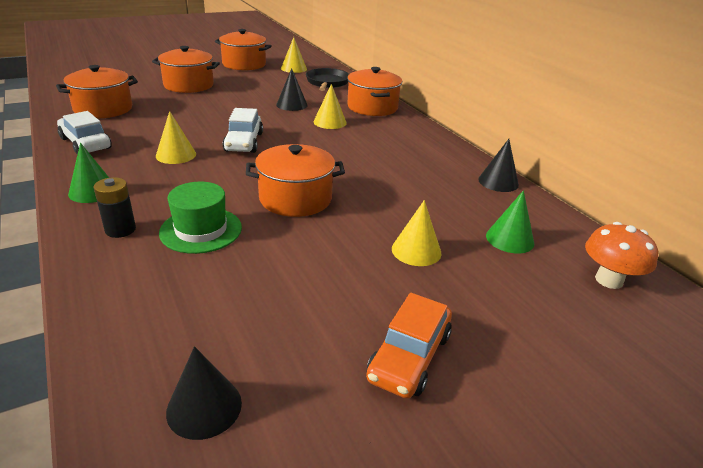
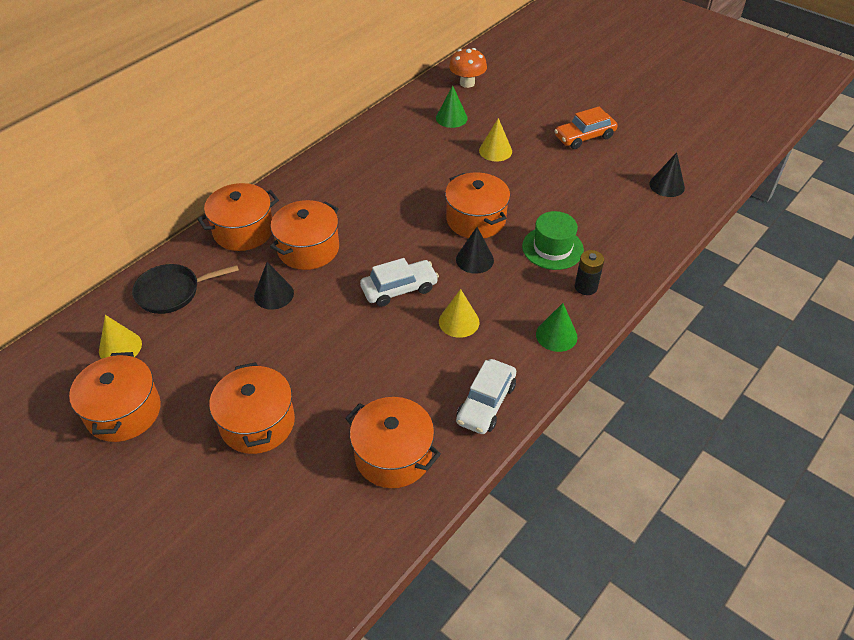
camera: 110 degrees left, 15 degrees up
yellow cone [313,84,347,129] -> orange pot [270,200,339,270]
orange car [366,293,452,398] -> orange car turned 150 degrees clockwise [554,107,618,149]
black cone [478,139,519,192] -> black cone moved to [456,227,494,274]

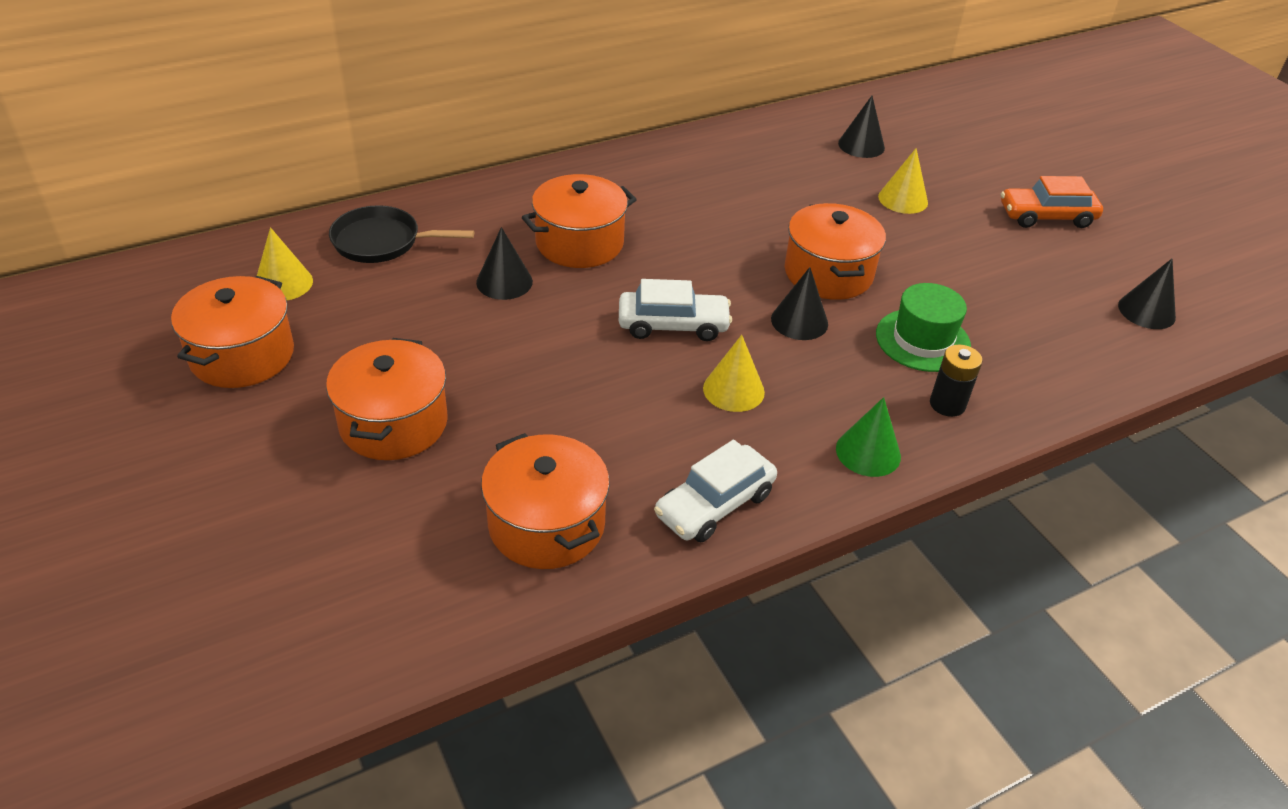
camera: 20 degrees right, 5 degrees down
orange pot [197,183,279,251] -> none
green cone [436,85,468,128] -> black cone [838,96,885,158]
orange mushroom [449,48,487,88] -> none

